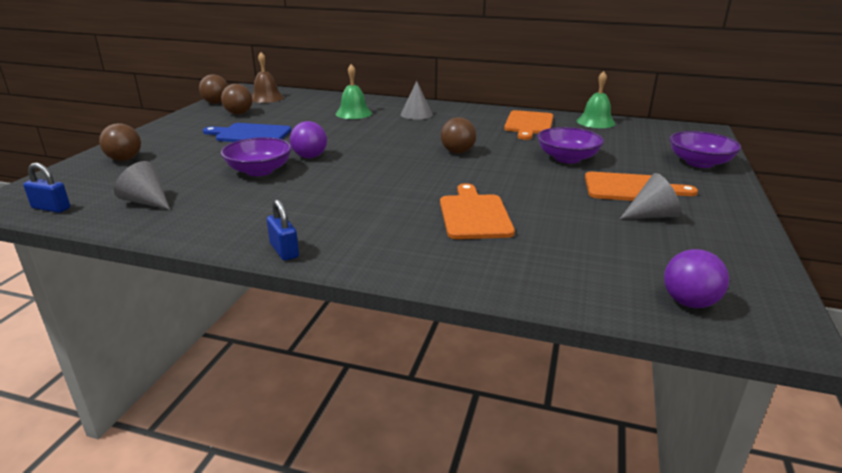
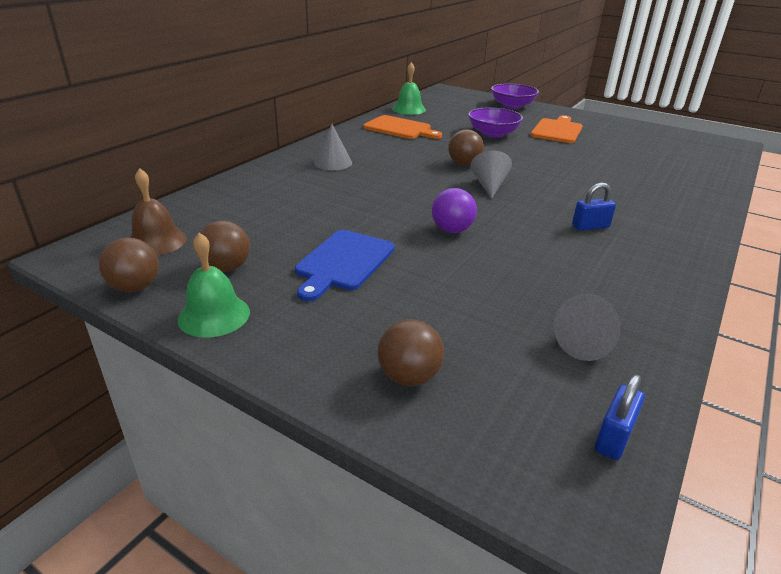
camera: 75 degrees left, 5 degrees up
purple bowl [221,137,292,176] -> none
blue padlock [267,199,299,261] -> blue padlock moved to [572,182,616,231]
green bell [336,64,372,119] -> green bell moved to [177,233,250,338]
orange cutting board [440,183,515,239] -> none
grey cone [620,173,681,219] -> grey cone moved to [470,150,512,198]
purple ball [664,249,729,308] -> none

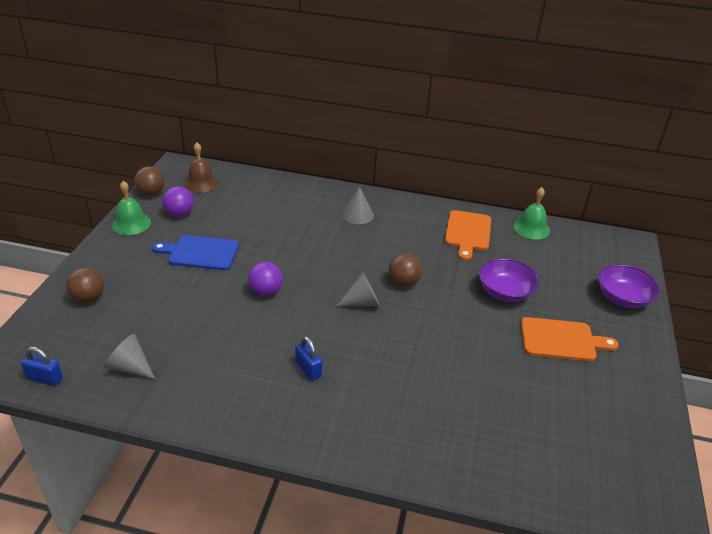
camera: 70 degrees right, 5 degrees up
brown ball [200,221,250,272] -> purple ball [163,186,194,217]

